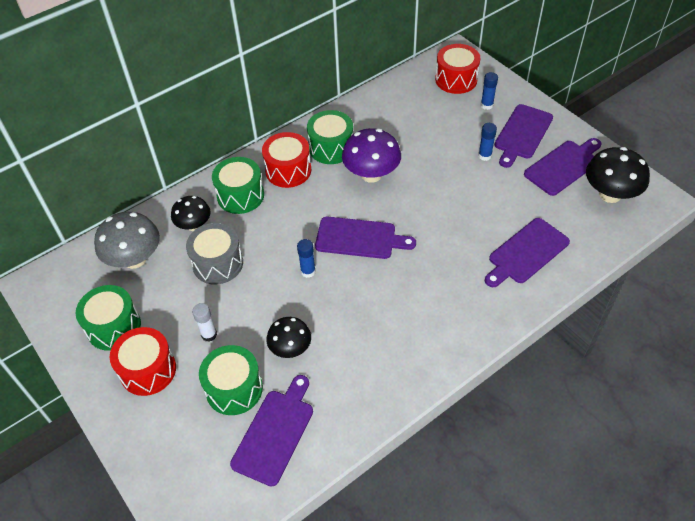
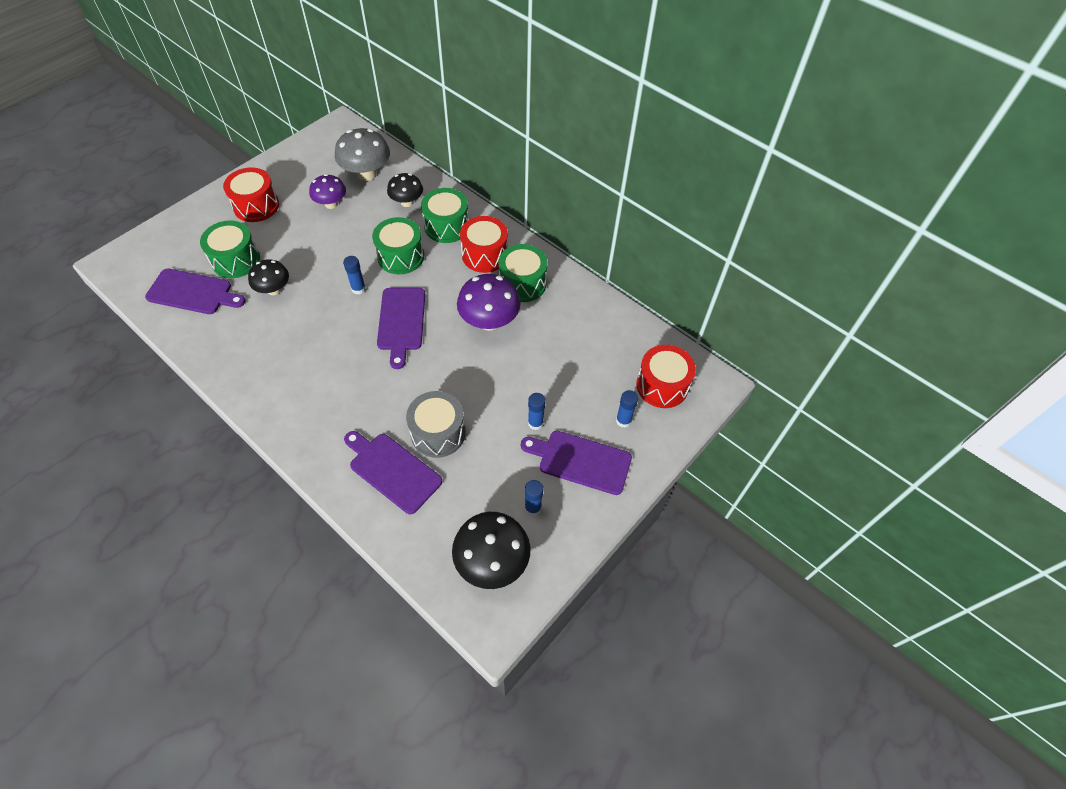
camera: 75 degrees right, 5 degrees up
green drum [76,285,141,351] -> green drum moved to [372,217,424,274]
grey drum [186,223,243,285] -> grey drum moved to [406,391,466,458]
white glue stick [192,303,217,342] -> none
purple cutting board [524,138,602,196] -> blue glue stick [525,480,543,516]
none -> purple mushroom [309,174,346,209]

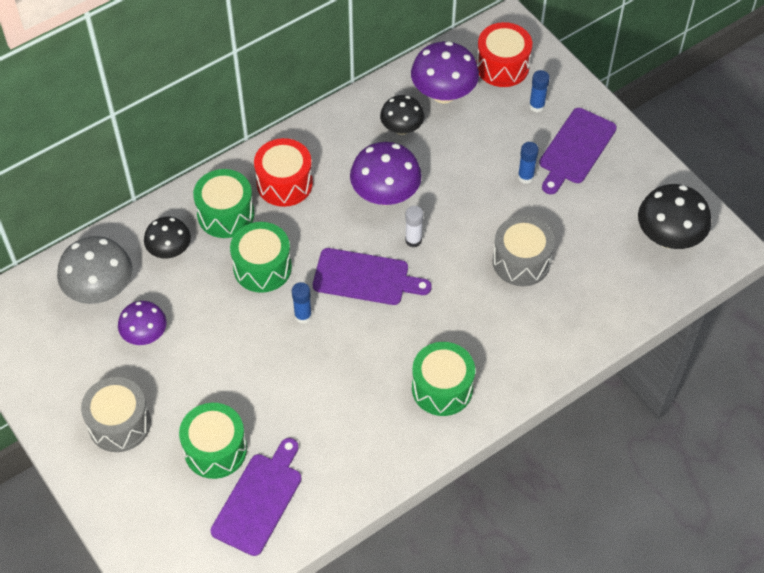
camera: 75 degrees left, 0 degrees up
red drum [223,167,279,222] -> grey drum [81,377,151,452]
black mushroom [248,259,289,295] -> black mushroom moved to [380,95,424,135]
purple cutting board [344,431,442,514] -> none
green drum [498,244,548,302] -> green drum moved to [412,342,475,416]
blue glue stick [525,480,543,516] -> none
none -> white glue stick [405,206,423,247]
none -> purple mushroom [411,41,479,104]

